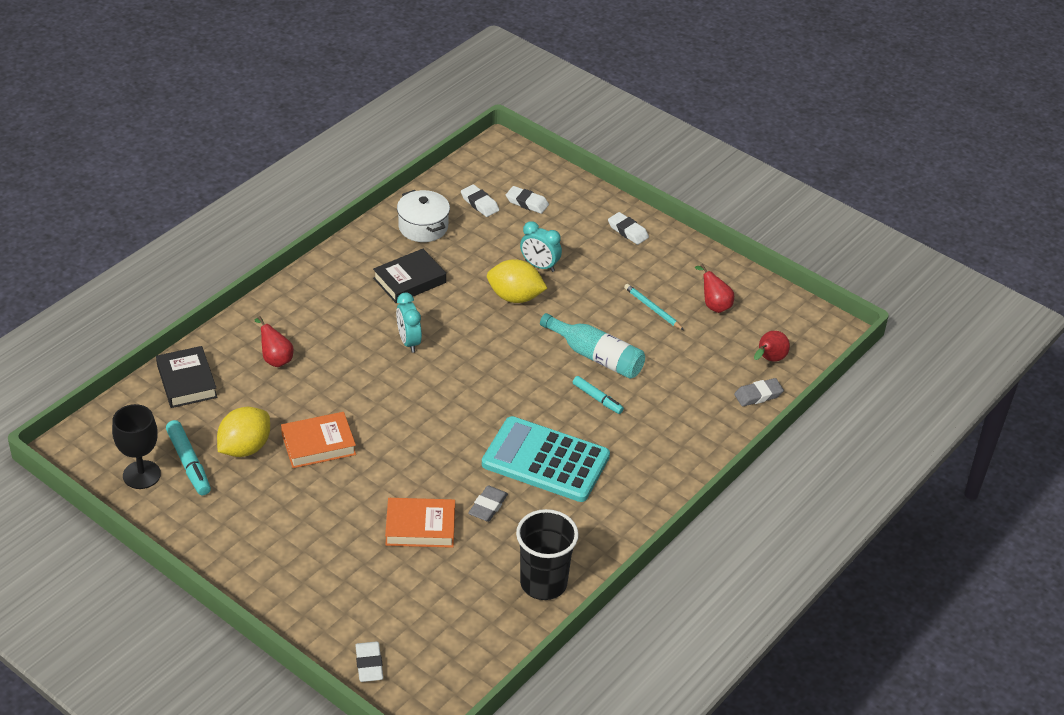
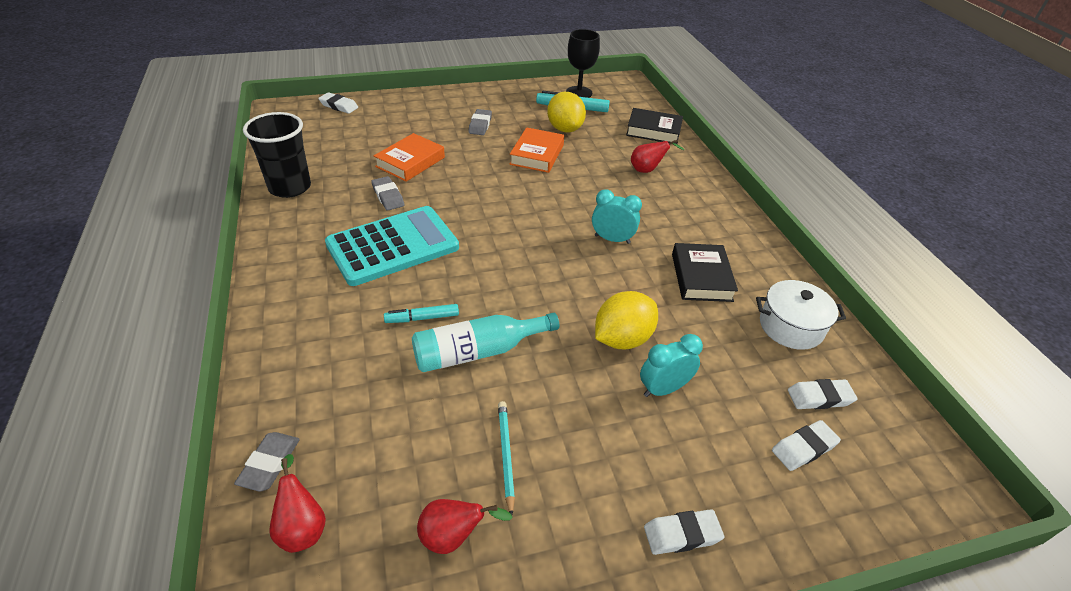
camera: 125 degrees right, 0 degrees up
turquoise pencil [624,284,684,330] -> turquoise pencil turned 90 degrees counterclockwise [498,401,515,515]
none -> grey eraser [468,109,492,135]

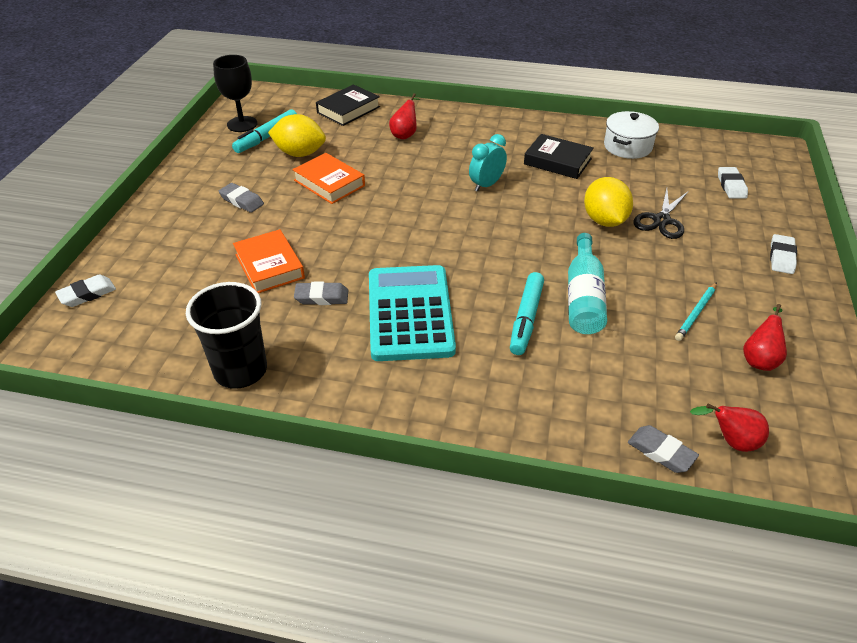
camera: 60 degrees left, 0 degrees up
turquoise marker [384,304,459,323] -> turquoise marker [510,272,544,355], size x1.52
turquoise pencil [498,401,515,515] -> turquoise pencil turned 75 degrees counterclockwise [675,282,717,341]
turquoise clock [640,334,703,397] -> black scissors [633,188,688,239]
white eraser [788,379,857,409] -> none

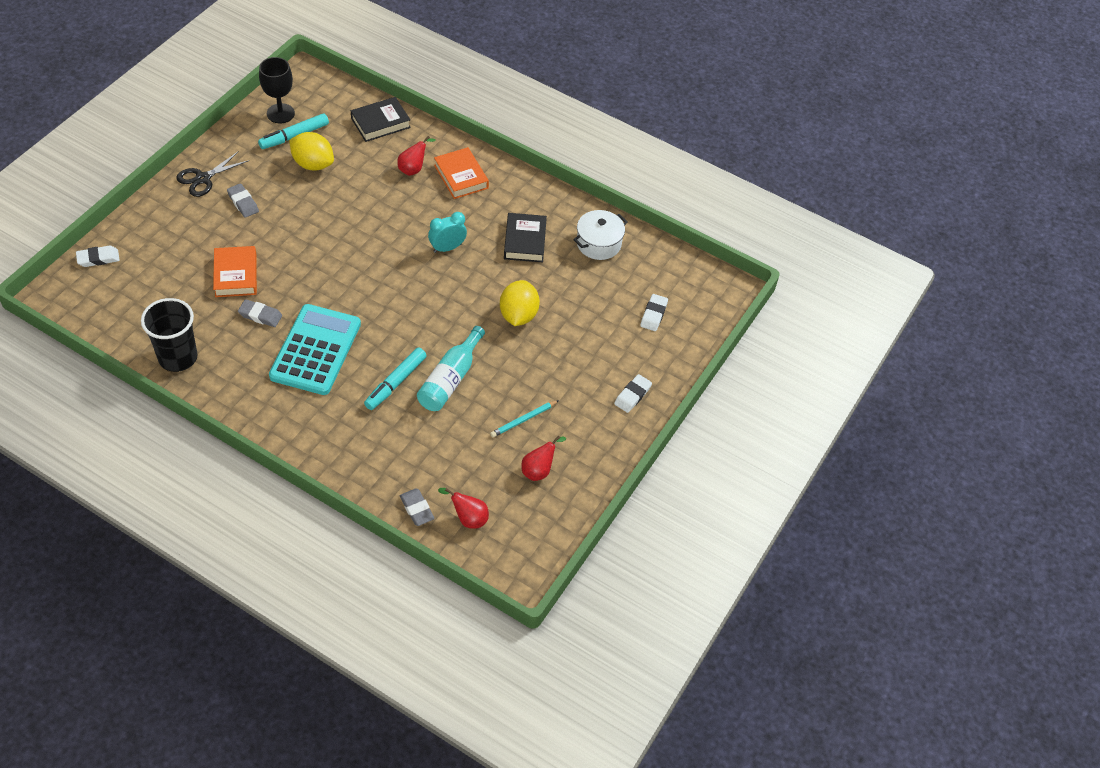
camera: 15 degrees right, 10 degrees up
orange book [292,153,365,204] -> orange book moved to [434,147,489,199]
black book [524,134,594,179] -> black book turned 45 degrees clockwise [504,213,547,262]
black scissors [633,188,688,239] -> black scissors moved to [176,151,249,197]

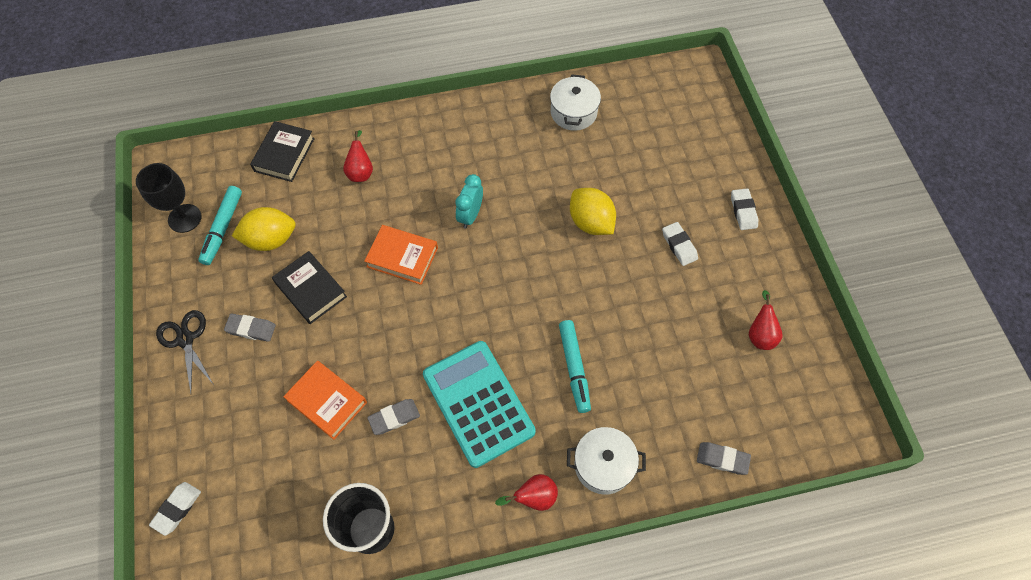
camera: 40 degrees left, 10 degrees up
black scissors [176,151,249,197] -> black scissors turned 150 degrees clockwise [156,310,214,393]
turquoise bottle [417,326,485,411] -> none
orange book [434,147,489,199] -> orange book moved to [364,225,438,285]
red pear [438,488,489,529] -> red pear moved to [495,474,558,511]
turquoise pencil [490,400,559,437] -> none
black book [504,213,547,262] -> black book moved to [272,251,347,324]
white eraser [640,294,668,331] -> white eraser moved to [662,222,698,266]
none -> white pot [567,427,646,495]

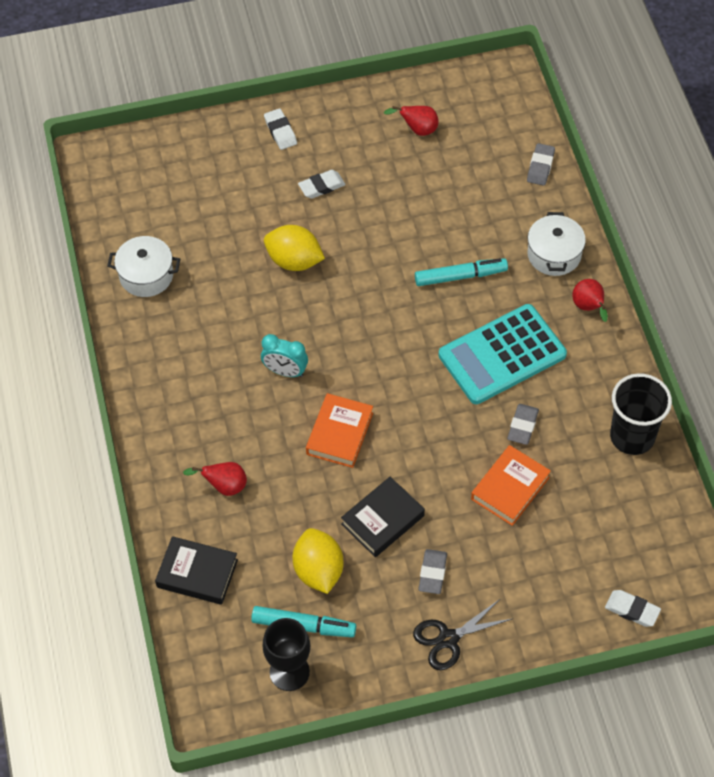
camera: 90 degrees left, 5 degrees down
grey eraser [367,399,420,435] -> grey eraser turned 45 degrees clockwise [507,404,539,445]
yellow lemon [570,188,616,235] -> yellow lemon turned 60 degrees clockwise [264,225,325,271]
white eraser [731,188,758,230] -> white eraser turned 75 degrees clockwise [264,108,297,150]

